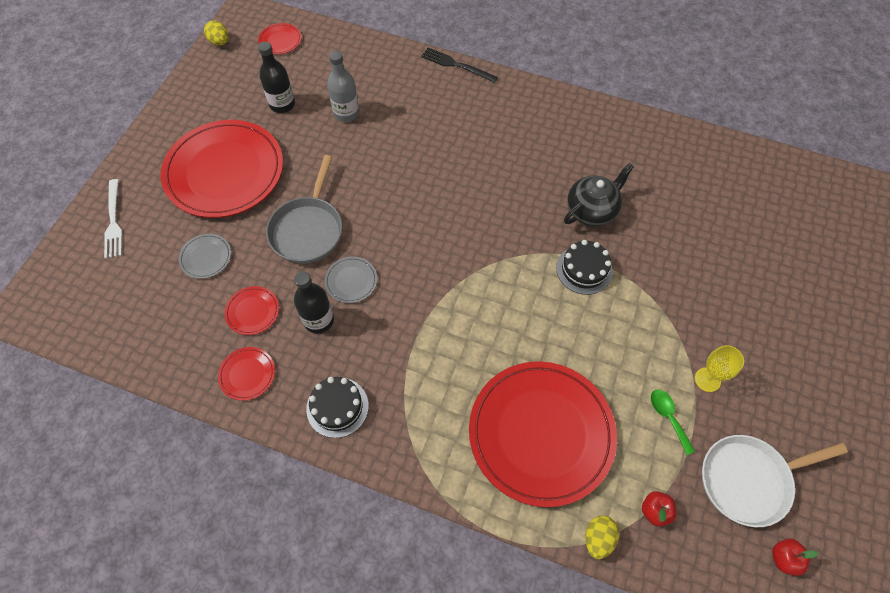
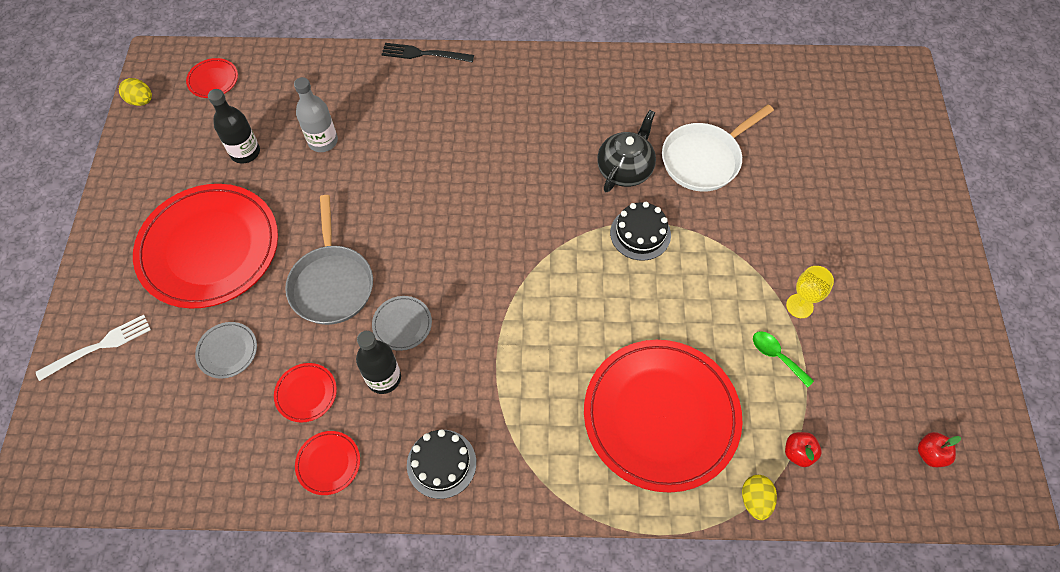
camera: 20 degrees left, 0 degrees up
white fork [104,179,122,258] -> white fork turned 90 degrees counterclockwise [36,315,151,381]
white pan [702,435,848,527] -> white pan moved to [662,104,774,192]

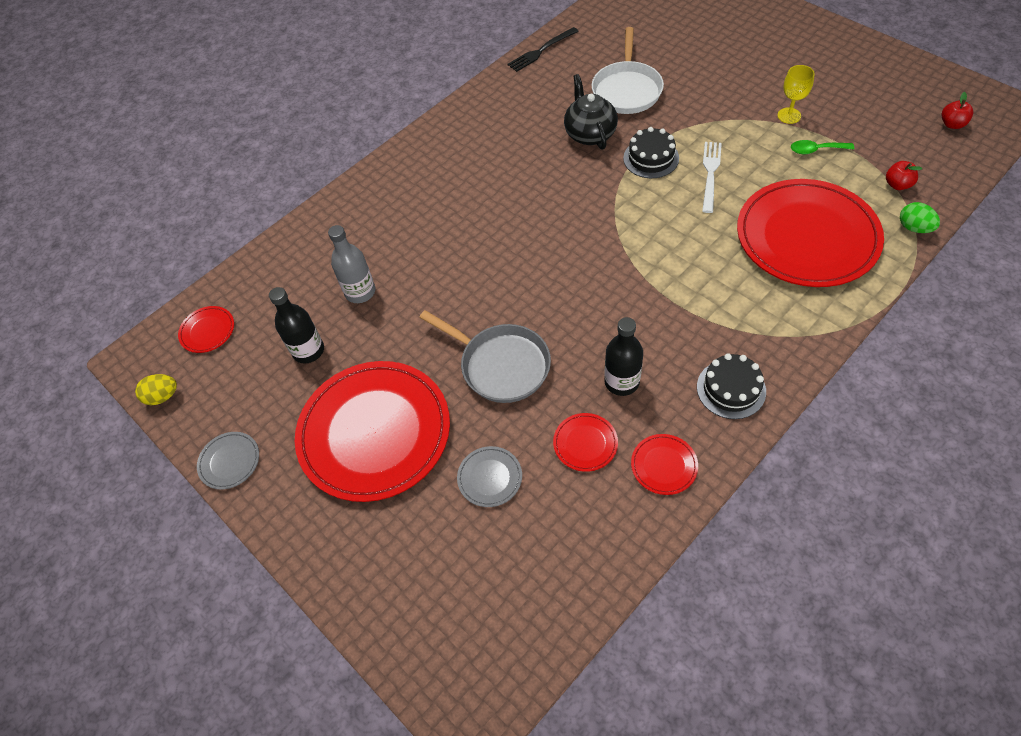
camera: 40 degrees left, 5 degrees down
white fork [36,315,151,381] -> white fork moved to [702,142,722,213]
grey plate [372,296,432,351] -> grey plate moved to [197,432,259,490]
black fork [382,43,474,63] -> black fork moved to [507,27,579,72]
yellow egg [742,475,777,520] -> green egg [900,202,940,233]

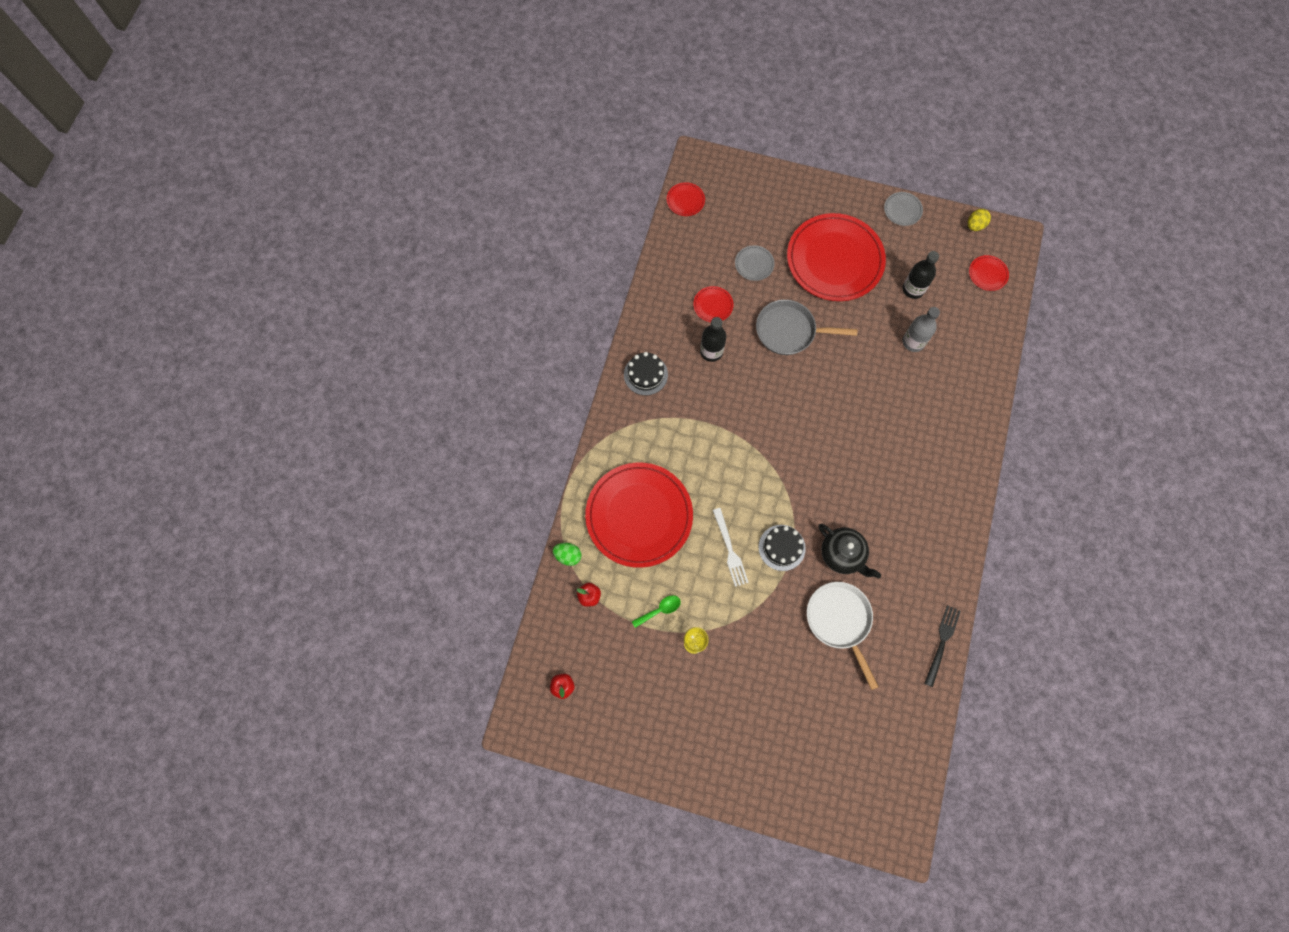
camera: 145 degrees right, 15 degrees up
red plate [631,434,698,495] -> red plate moved to [667,182,705,216]

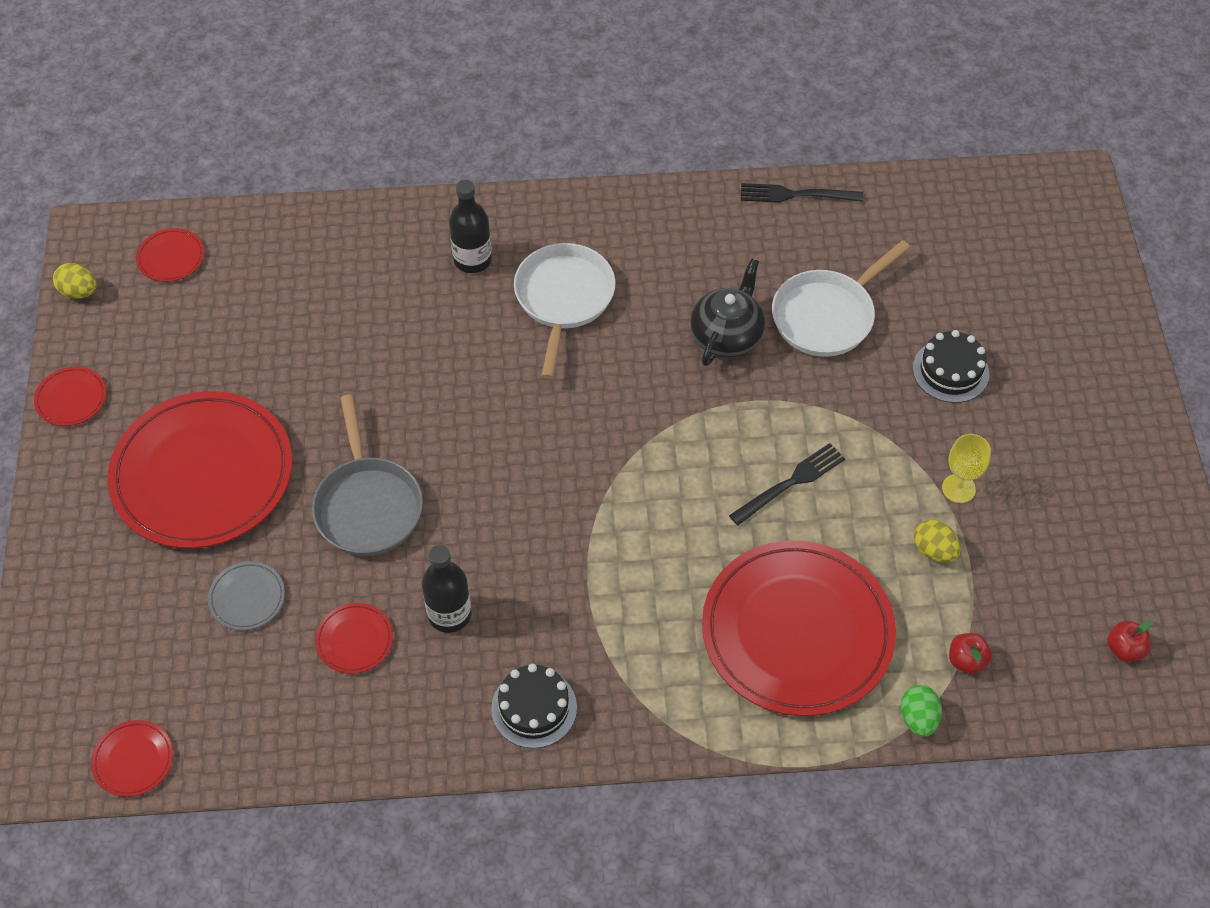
camera: 110 degrees left, 15 degrees down
green spoon [632,595,681,628] -> yellow egg [914,520,961,562]
white fork [713,508,749,587] -> black fork [729,443,845,525]
black cake [758,525,806,571] -> black cake moved to [913,330,989,403]
grey plate [884,192,923,226] -> red plate [34,366,107,426]
grey bottle [902,307,940,352] -> none
black bottle [903,251,939,299] -> black bottle moved to [449,180,492,273]
none -> white pan [514,243,616,379]

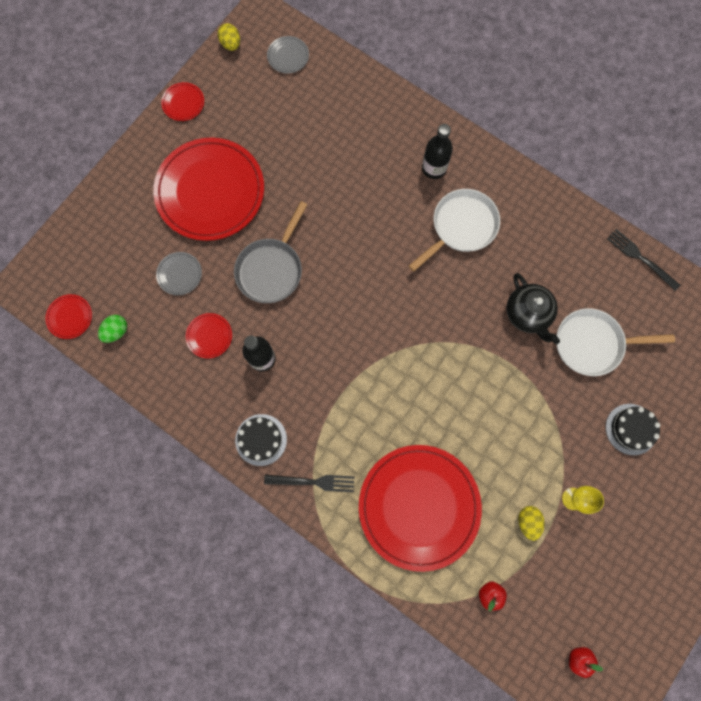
camera: 40 degrees right, 20 degrees up
red plate [136,228,204,282] -> grey plate [267,36,309,74]
black teapot [690,258,765,366] -> black teapot turned 90 degrees clockwise [506,273,560,344]
black fork [729,443,845,525] -> black fork moved to [264,475,355,492]
green egg [901,685,942,737] -> green egg moved to [98,315,127,343]

